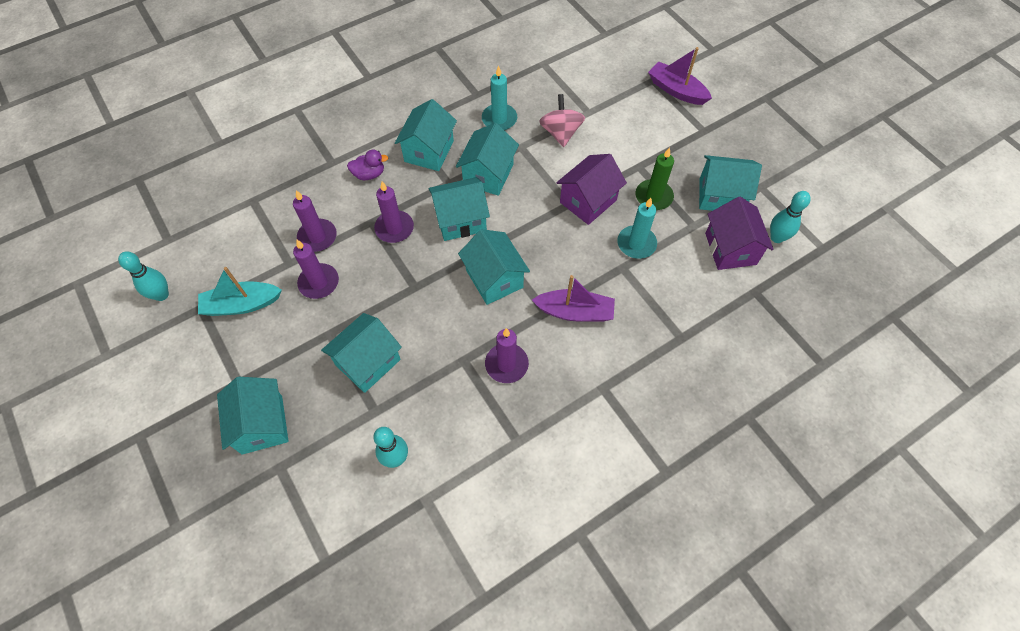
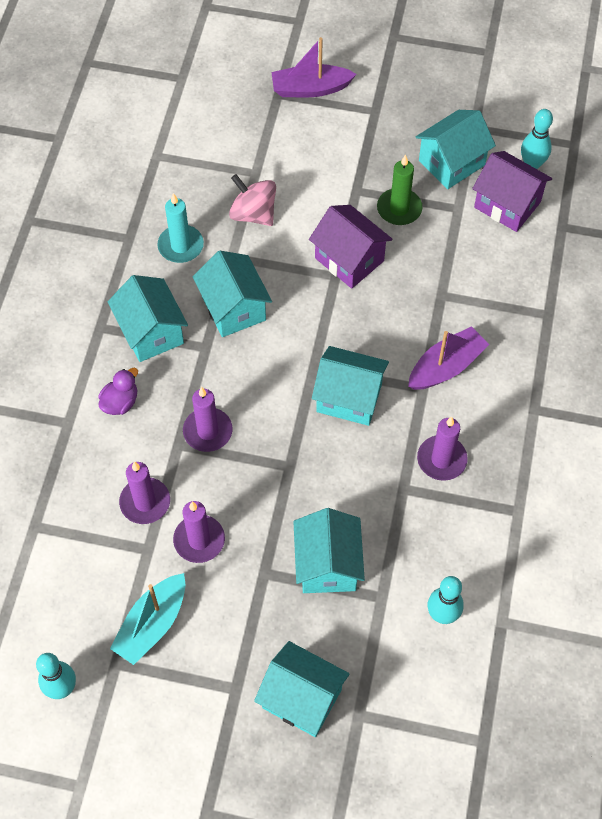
camera: 45 degrees left, 0 degrees up
turquoise house [428,177,490,241] -> none
purple house [556,154,627,225] -> purple house turned 45 degrees counterclockwise [309,205,393,289]
turquoise candle [617,198,657,259] -> none

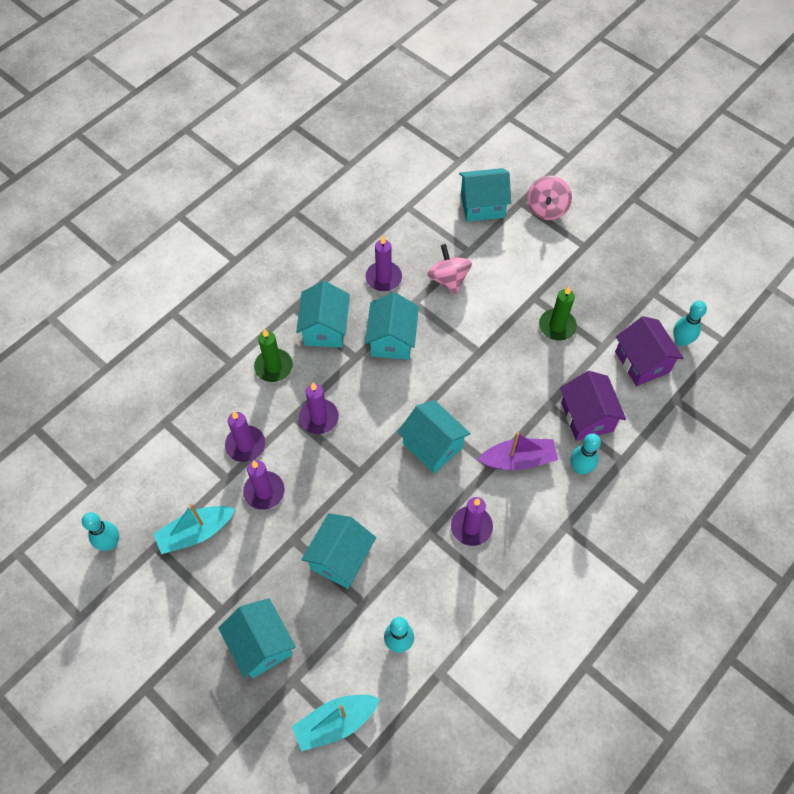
camera: 30 degrees right, 0 degrees up
purple duck [98,368,138,415] -> green candle [254,329,293,382]
turquoise candle [157,193,204,263] -> purple candle [366,236,402,291]
purple boat [271,37,356,97] -> pink spinning top [527,175,572,220]
purple house [309,205,393,289] -> purple house moved to [560,371,626,441]
turquoise house [416,110,496,189] -> turquoise house moved to [459,168,511,222]
none -> turquoise boat [292,695,380,752]
none -> turquoise bowling pin [570,433,601,474]

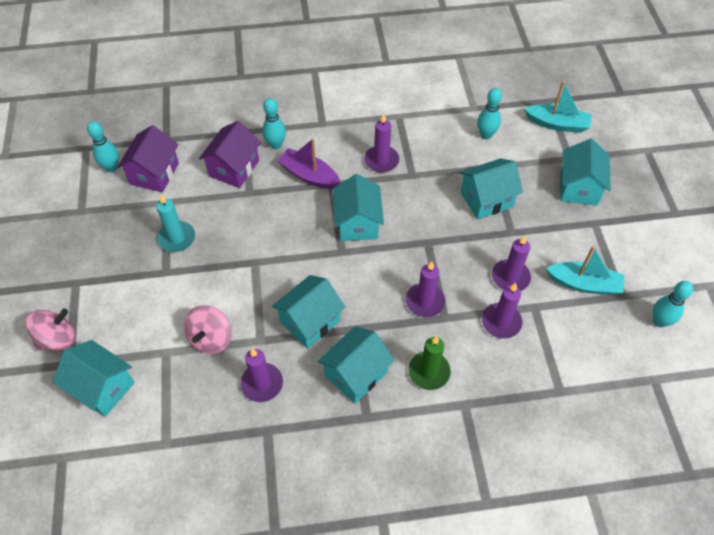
camera: 140 degrees left, 5 degrees down
green candle [539,286,577,341] -> turquoise candle [156,195,195,252]

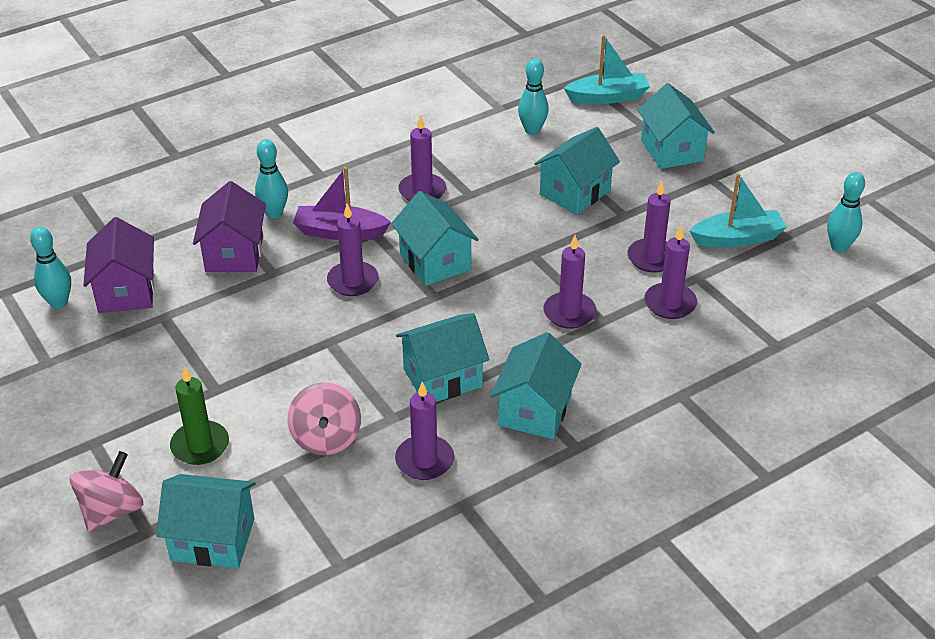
camera: 25 degrees left, 15 degrees down
turquoise candle [156,195,195,252] -> none
turquoise house [272,275,345,349] -> turquoise house turned 45 degrees clockwise [396,313,489,402]
green candle [409,336,451,390] -> green candle moved to [170,366,229,465]
none -> purple candle [327,204,379,296]

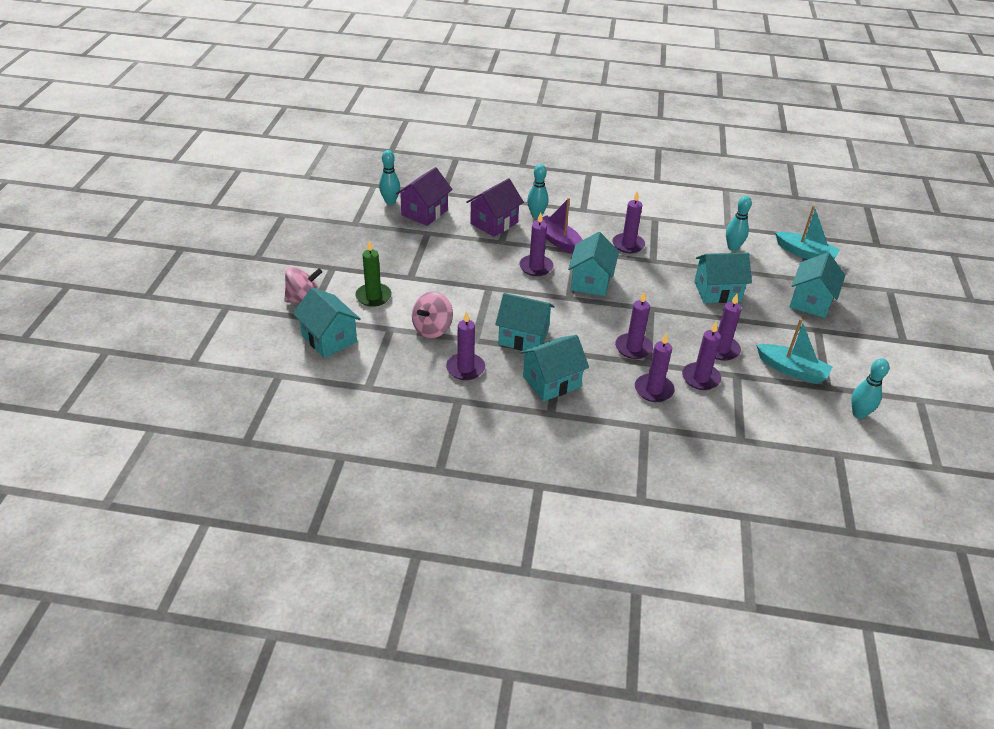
camera: 40 degrees right, 0 degrees up
none -> purple candle [635,333,675,402]

